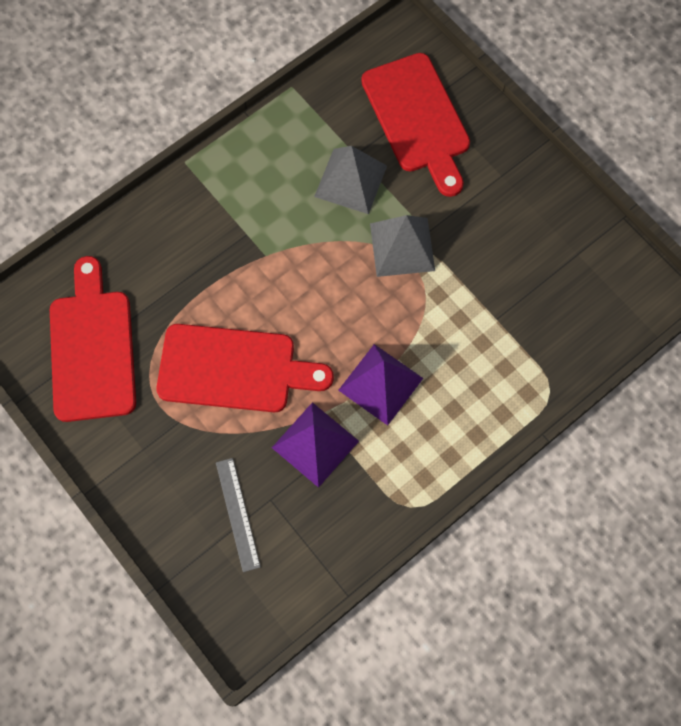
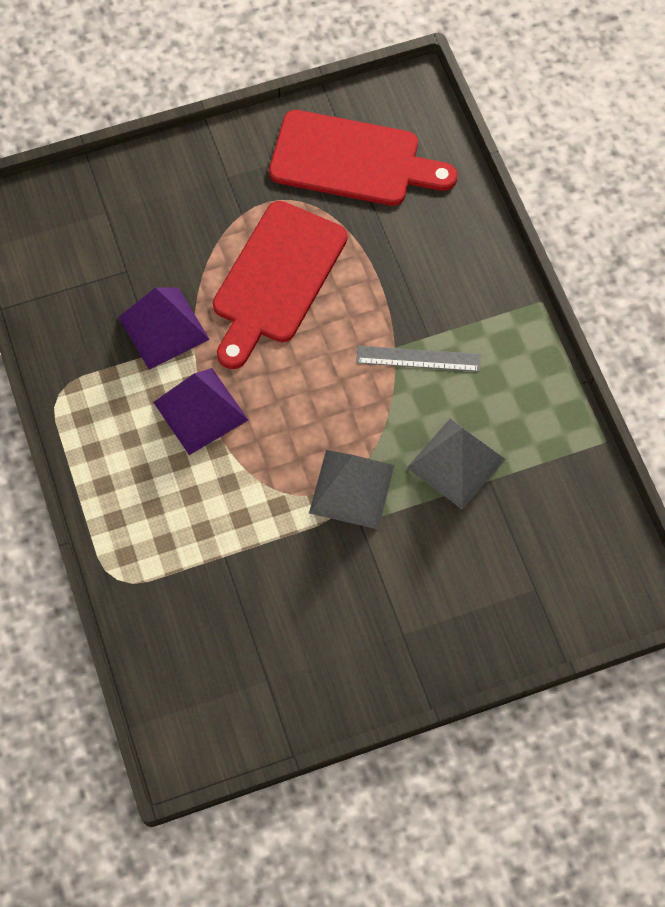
camera: 110 degrees right, 5 degrees down
grey ruler [216,458,261,572] -> grey ruler moved to [356,346,481,372]
red cutting board [361,53,470,197] -> none

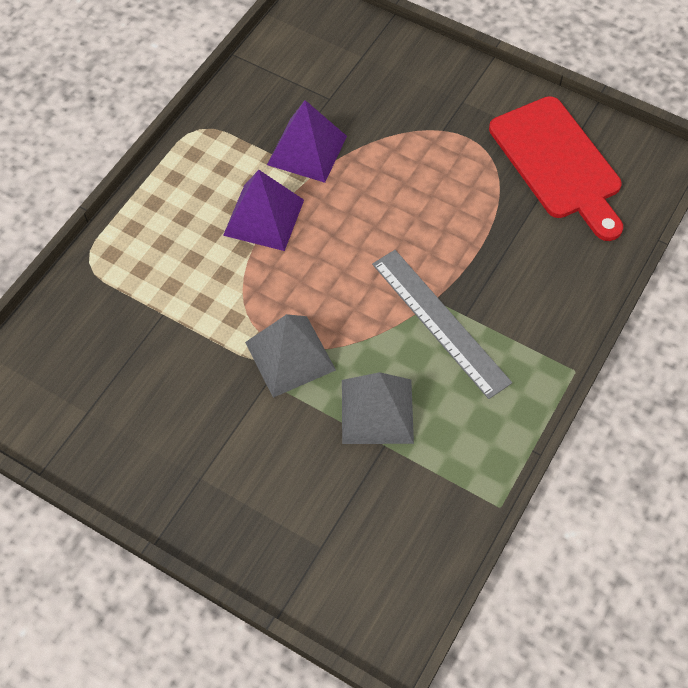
camera: 50 degrees right, 5 degrees down
red cutting board [213,201,348,369] -> none
grey ruler [356,346,481,372] -> grey ruler [372,250,512,399], size x1.55

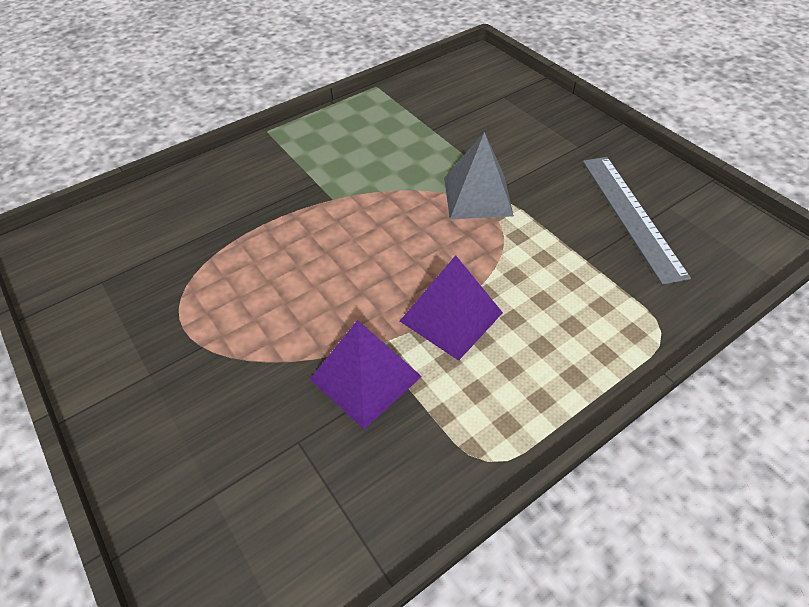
camera: 155 degrees left, 10 degrees down
grey pyramid [342,372,414,444] -> none
grey ruler [372,250,512,399] -> grey ruler moved to [583,157,691,285]
red cutting board [489,96,623,241] -> none

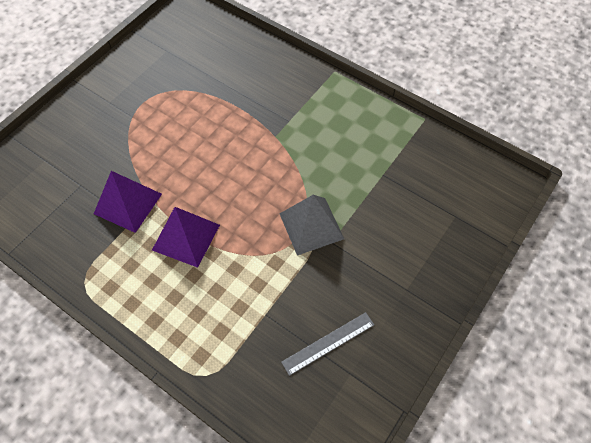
camera: 70 degrees right, 10 degrees up
grey ruler [583,157,691,285] -> grey ruler [281,312,374,376], size x0.64

